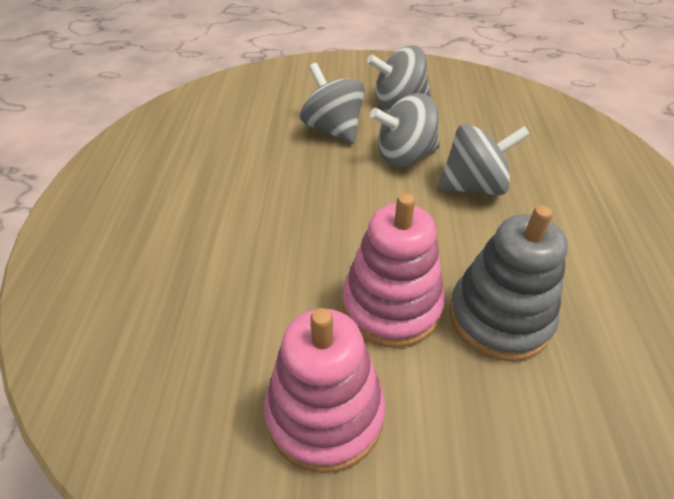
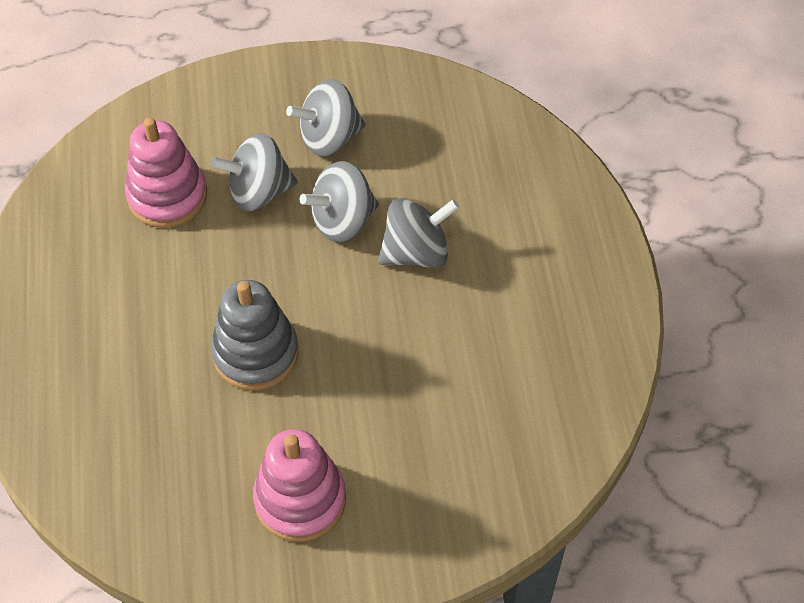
camera: 10 degrees left, 10 degrees up
grey spinning top [300,63,365,144] -> grey spinning top turned 60 degrees counterclockwise [210,133,298,212]
pink stacking toy [342,193,445,348] -> pink stacking toy moved to [125,117,207,228]
grey stacking toy [449,205,568,361] -> grey stacking toy moved to [211,280,299,391]

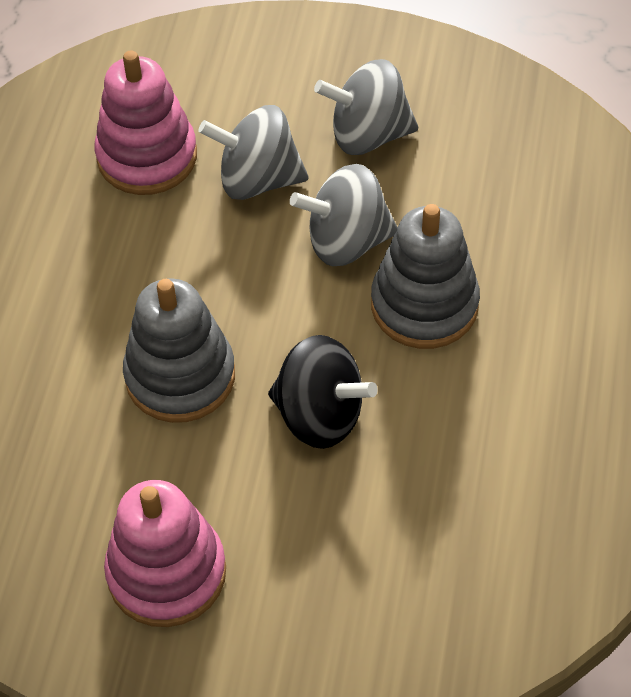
camera: 20 degrees right, 0 degrees up
grey spinning top [378,198,460,268] -> grey stacking toy [371,204,480,349]
none -> black spinning top [268,335,378,449]

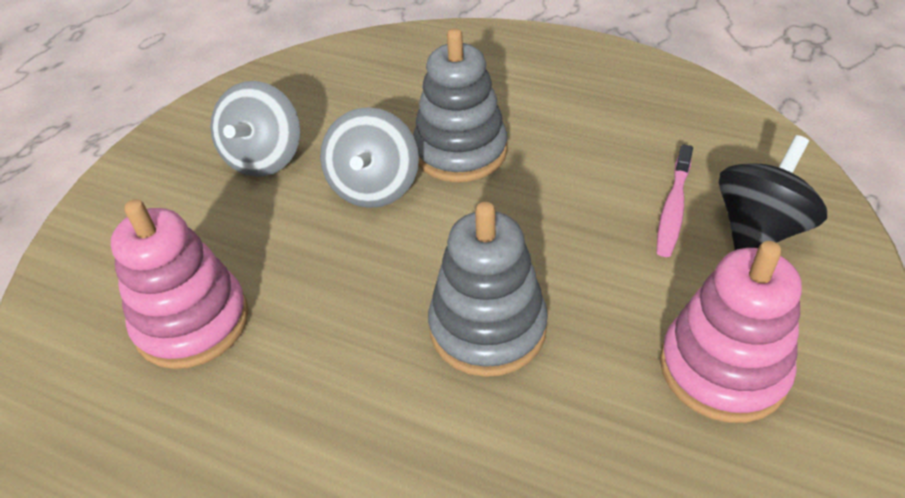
camera: 75 degrees left, 10 degrees down
grey spinning top [198,105,308,200] -> none
black spinning top [268,335,378,449] -> black spinning top moved to [719,135,827,250]
none -> pink toothbrush [656,144,693,257]

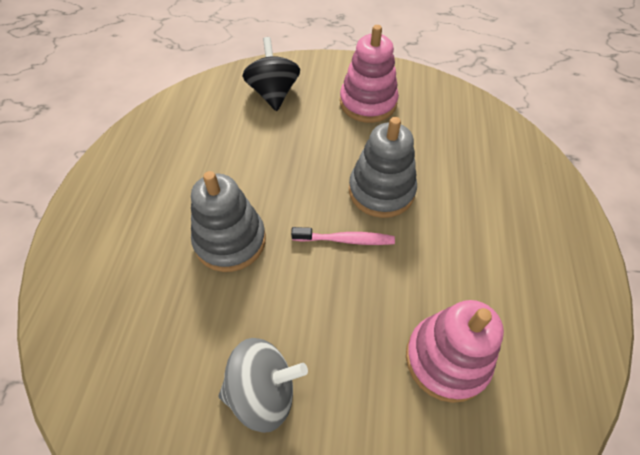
camera: 110 degrees left, 10 degrees up
grey spinning top [320,107,419,208] -> none
pink toothbrush [656,144,693,257] -> pink toothbrush moved to [291,227,395,245]
black spinning top [719,135,827,250] -> black spinning top turned 60 degrees clockwise [243,37,300,111]

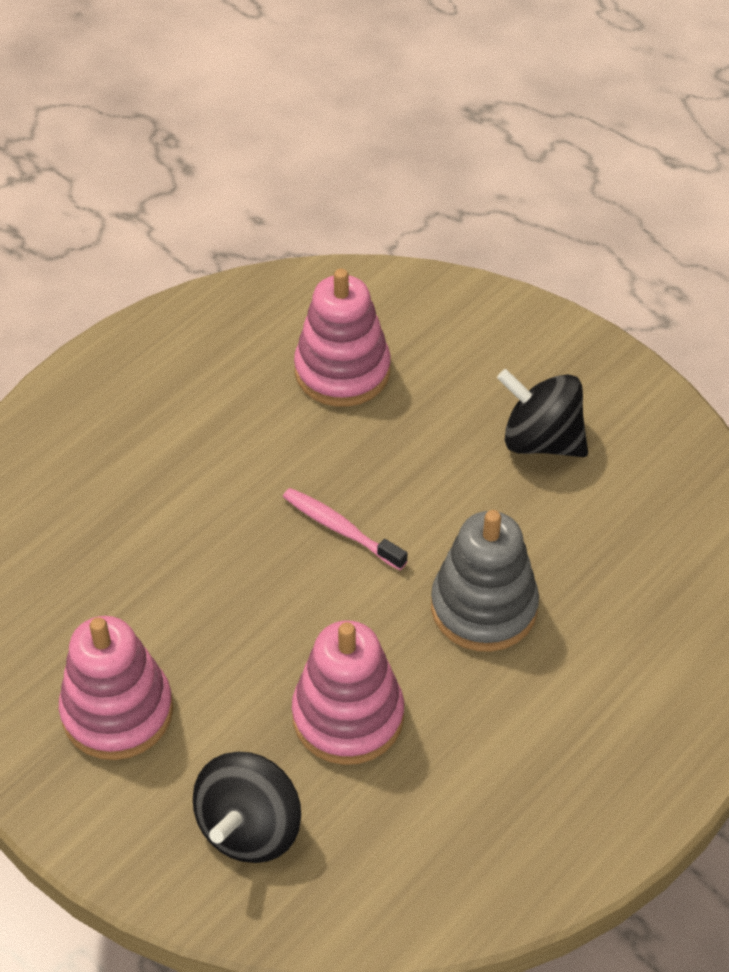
camera: 145 degrees left, 5 degrees down
grey spinning top [219,338,308,433] -> black spinning top [497,369,588,457]
grey stacking toy [349,117,417,218] -> none
none -> pink stacking toy [292,621,404,765]

